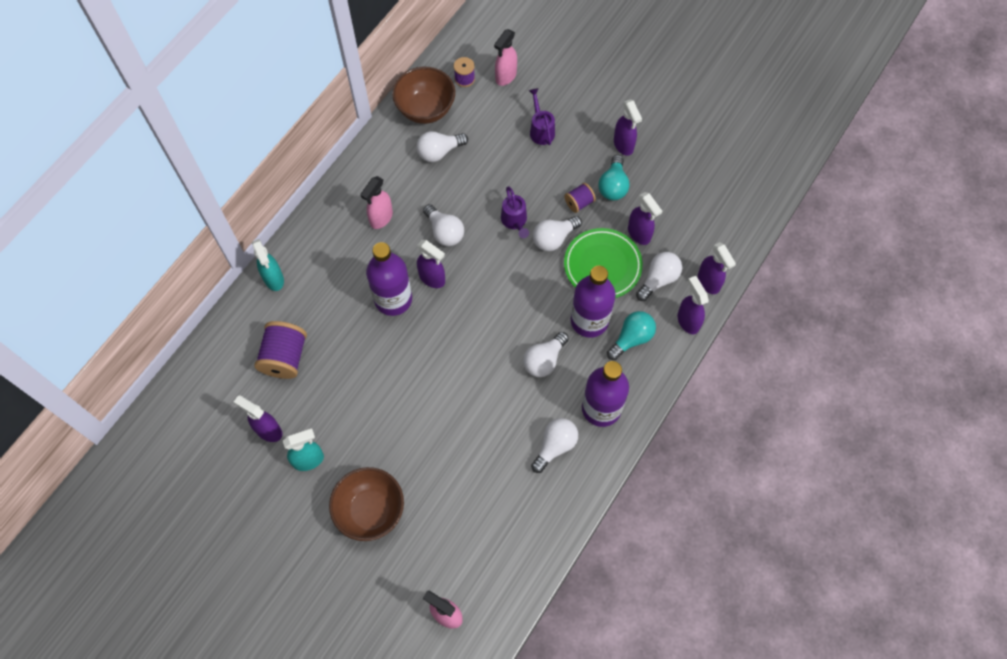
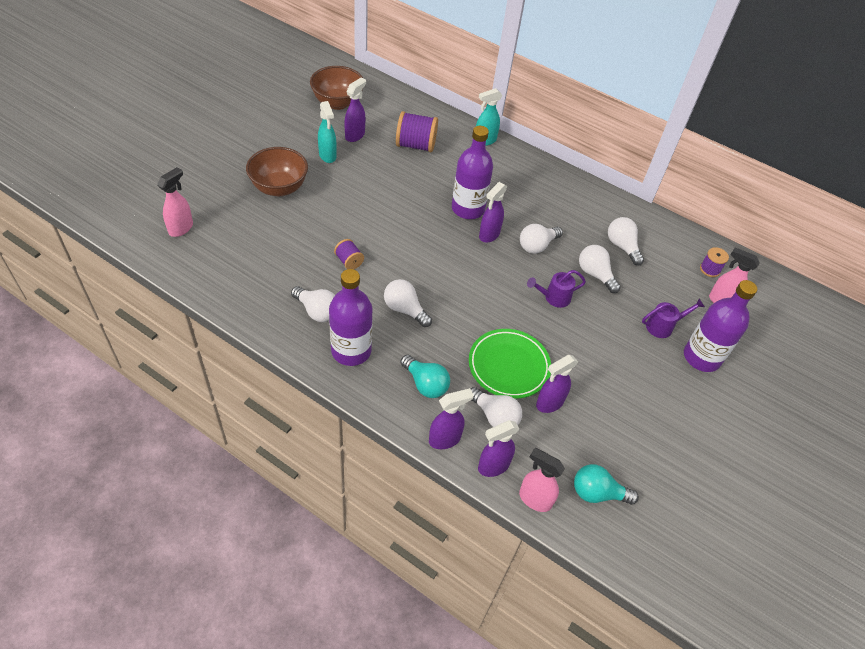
camera: 85 degrees right, 15 degrees down
pink spray bottle [360,176,393,229] -> pink spray bottle moved to [519,448,565,512]
brown bowl [392,67,455,124] -> brown bowl moved to [310,66,363,110]
white light bulb [533,216,582,251] -> white light bulb moved to [579,245,620,293]
purple spool [564,183,596,213] -> purple spool moved to [334,239,364,269]
purple bottle [571,266,616,338] -> purple bottle moved to [684,280,757,372]
turquoise light bulb [598,155,630,200] -> turquoise light bulb moved to [574,464,639,505]
purple spray bottle [614,99,642,156] -> none

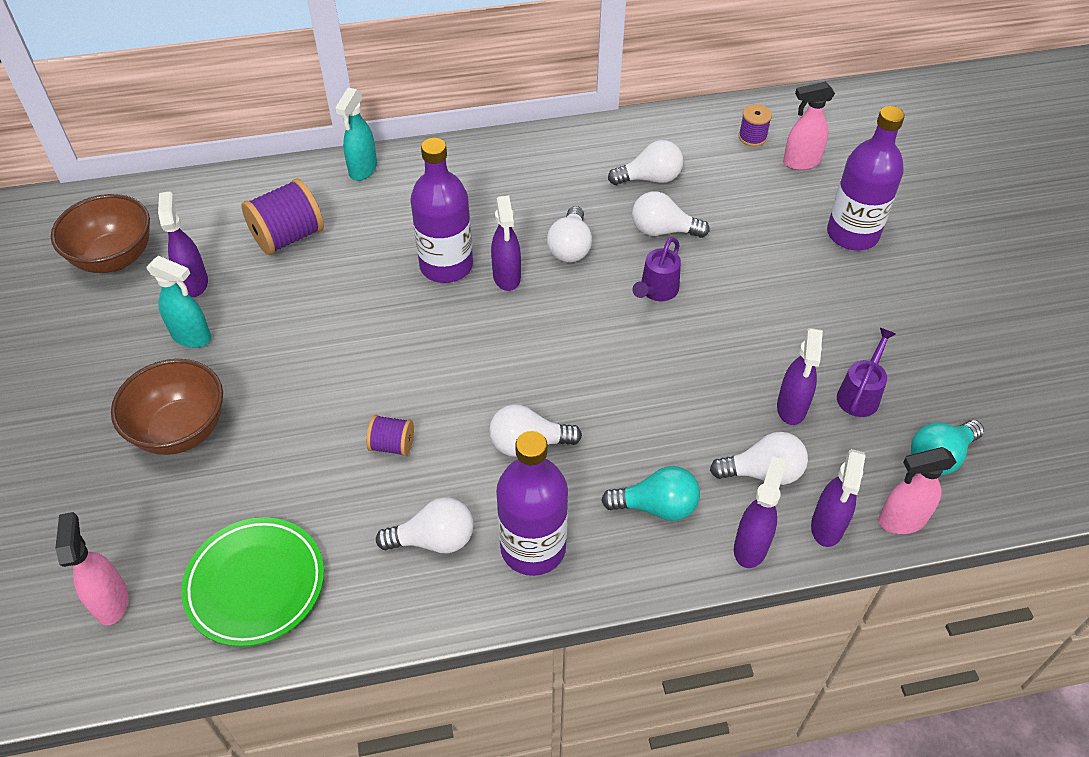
camera: 40 degrees left, 0 degrees up
green plate [469,329,551,399] -> green plate moved to [181,517,324,647]
white light bulb [608,217,644,265] -> white light bulb turned 150 degrees clockwise [608,140,683,185]
purple watering can [642,298,705,338] -> purple watering can moved to [837,328,896,417]

